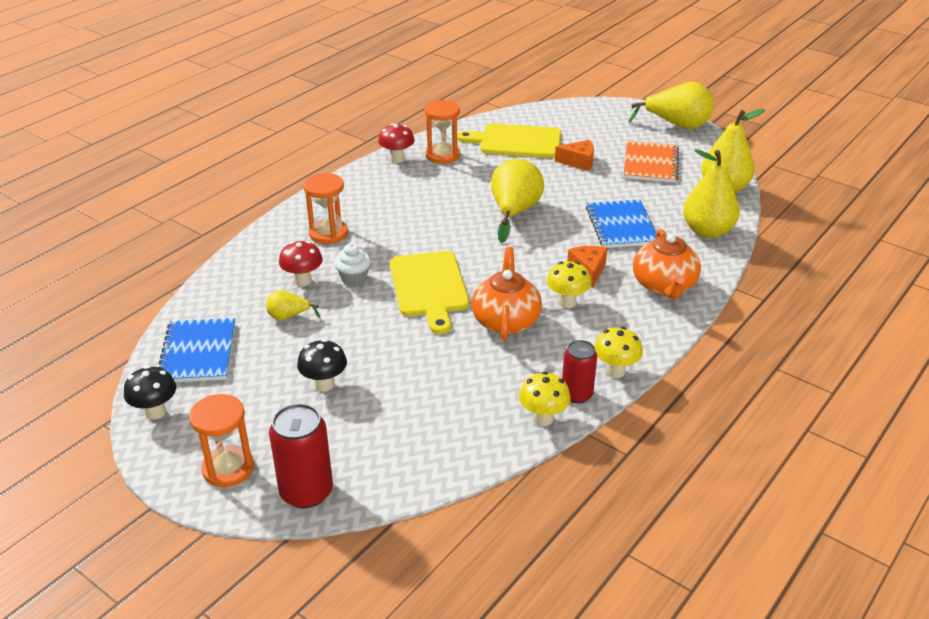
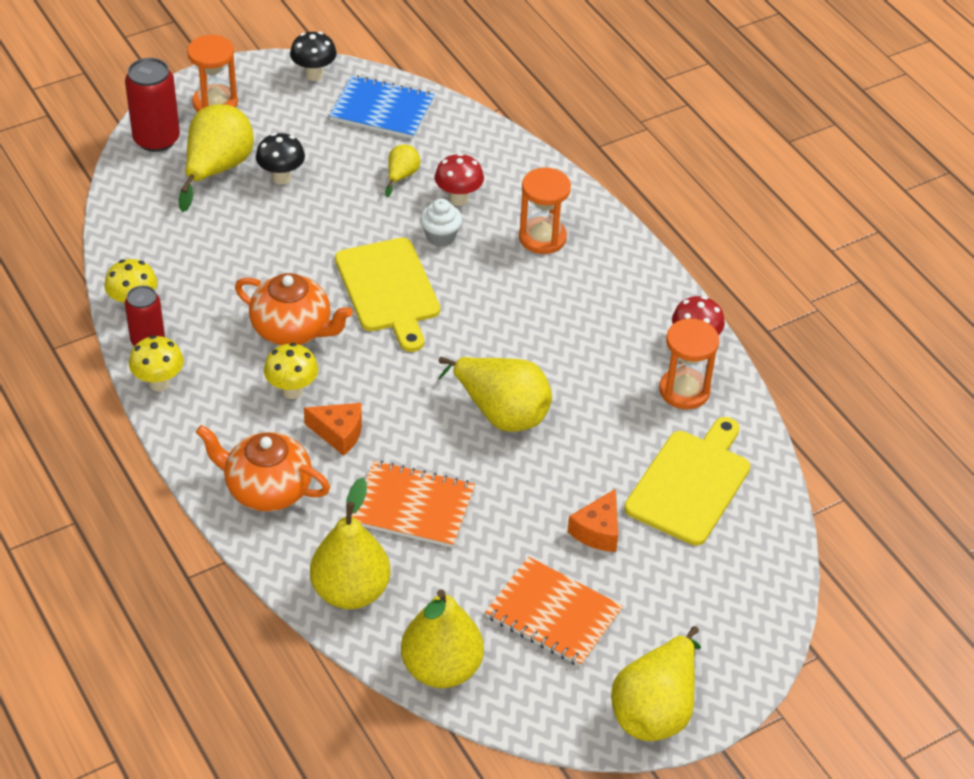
camera: 110 degrees right, 10 degrees up
yellow cutting board [390,251,469,334] -> yellow cutting board turned 120 degrees counterclockwise [335,238,440,352]
blue notebook [586,199,657,248] -> orange notebook [352,460,475,548]
none -> yellow pear [178,104,254,212]

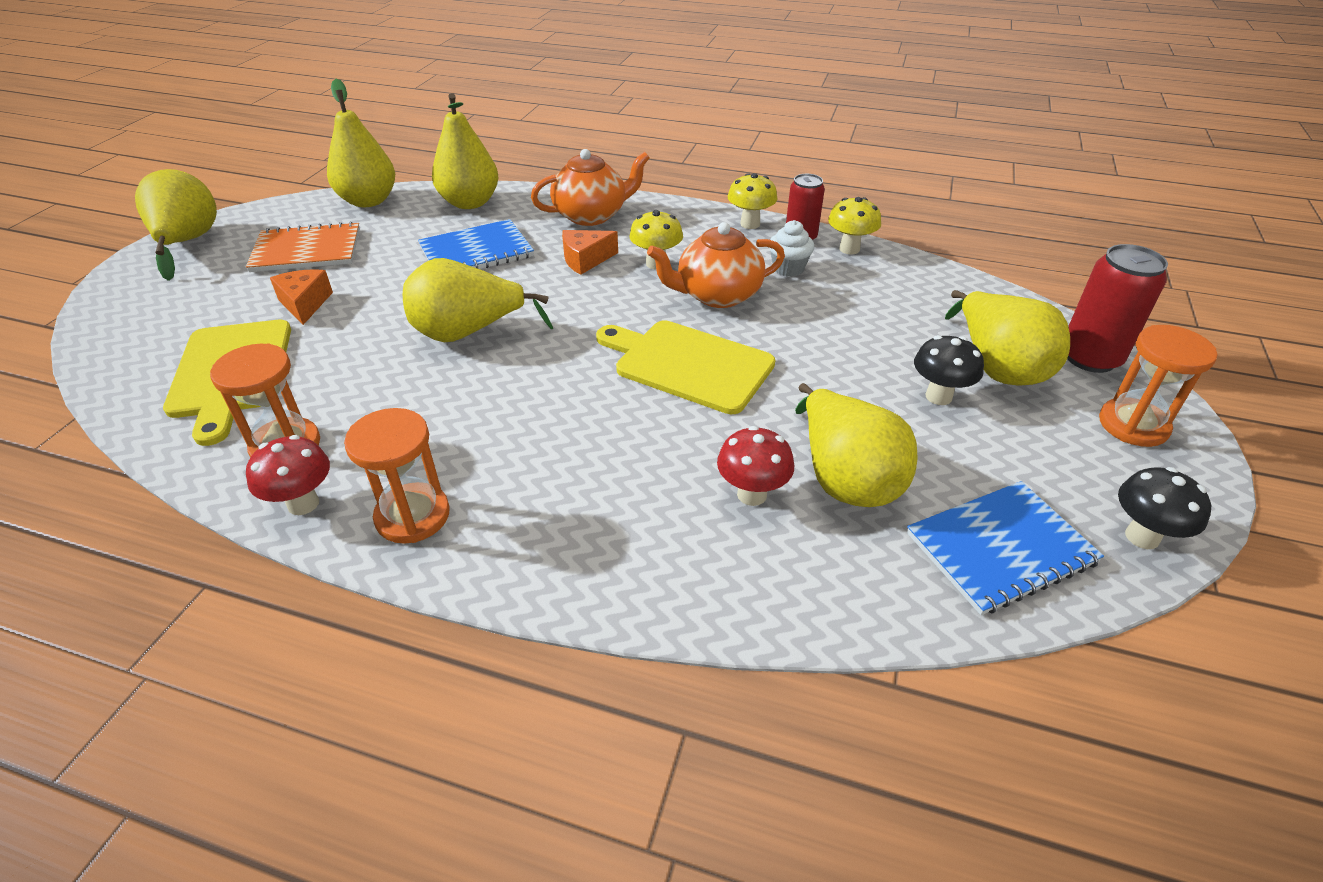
camera: 140 degrees right, 5 degrees down
orange notebook [352,460,475,548] -> blue notebook [418,219,534,269]
yellow pear [385,144,420,197] -> yellow pear [795,383,918,507], size x2.02
white cupcake [420,199,462,247] -> white cupcake moved to [769,220,814,277]
orange hourglass [519,168,571,254] -> orange hourglass moved to [344,408,450,544]

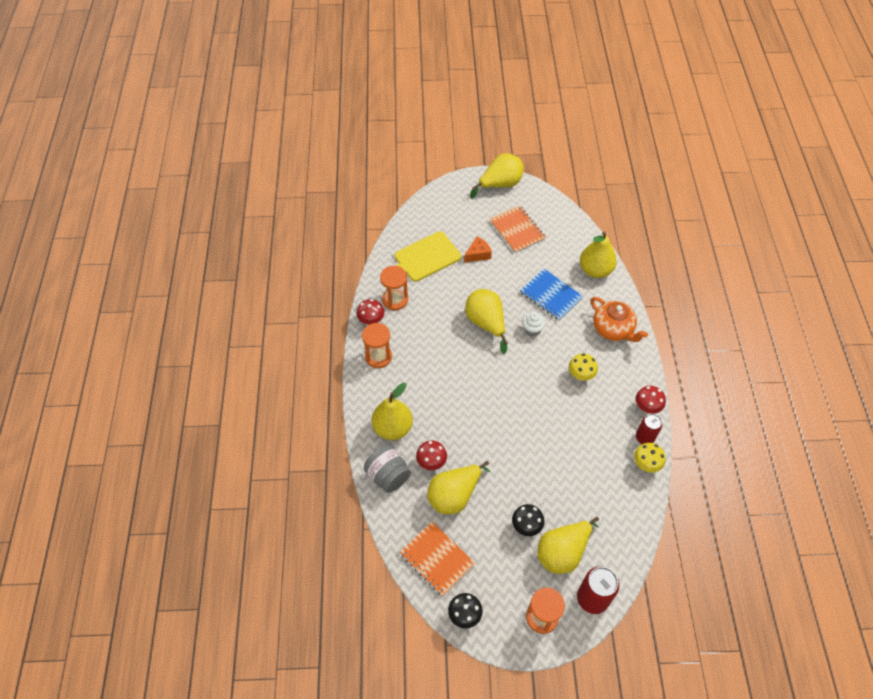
camera: 70 degrees right, 15 degrees up
yellow pear [327,79,395,207] -> yellow pear moved to [372,383,413,440]
orange cheese [562,230,618,275] -> none
yellow cutting board [596,320,775,414] -> none
orange teapot [647,222,785,308] -> none
yellow mushroom [728,173,778,229] -> red mushroom [636,386,666,414]
white cupcake [769,220,814,277] -> white cupcake moved to [522,312,546,336]
blue notebook [907,481,1104,615] -> orange notebook [400,521,475,596]
none -> grey jar [364,445,411,493]

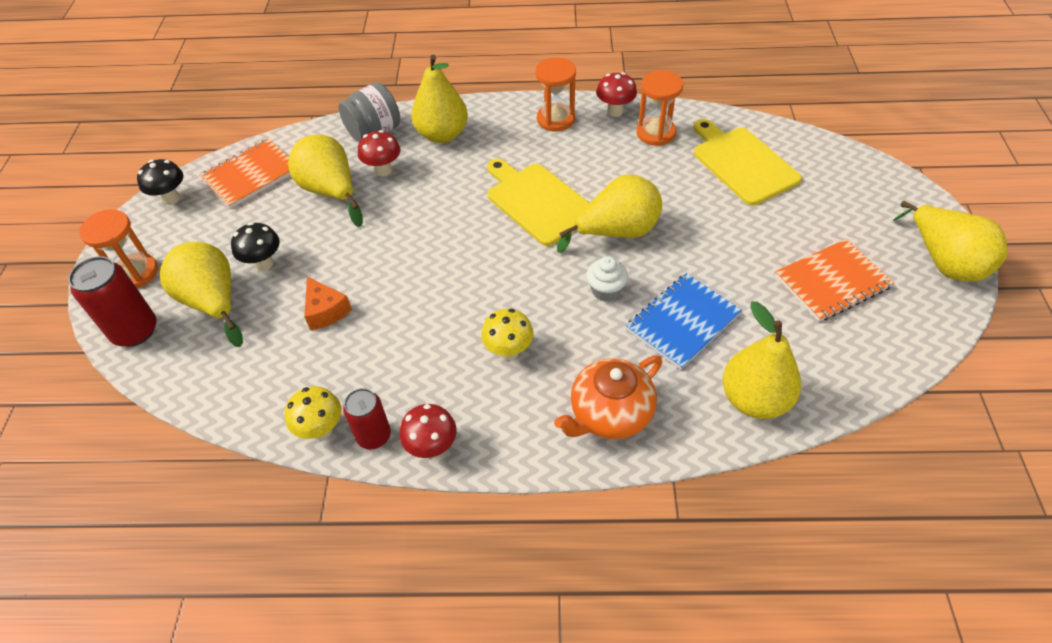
camera: 95 degrees right, 5 degrees down
orange cheese [464,236,492,263] -> orange cheese moved to [304,277,352,330]
none -> yellow cutting board [487,159,590,246]

